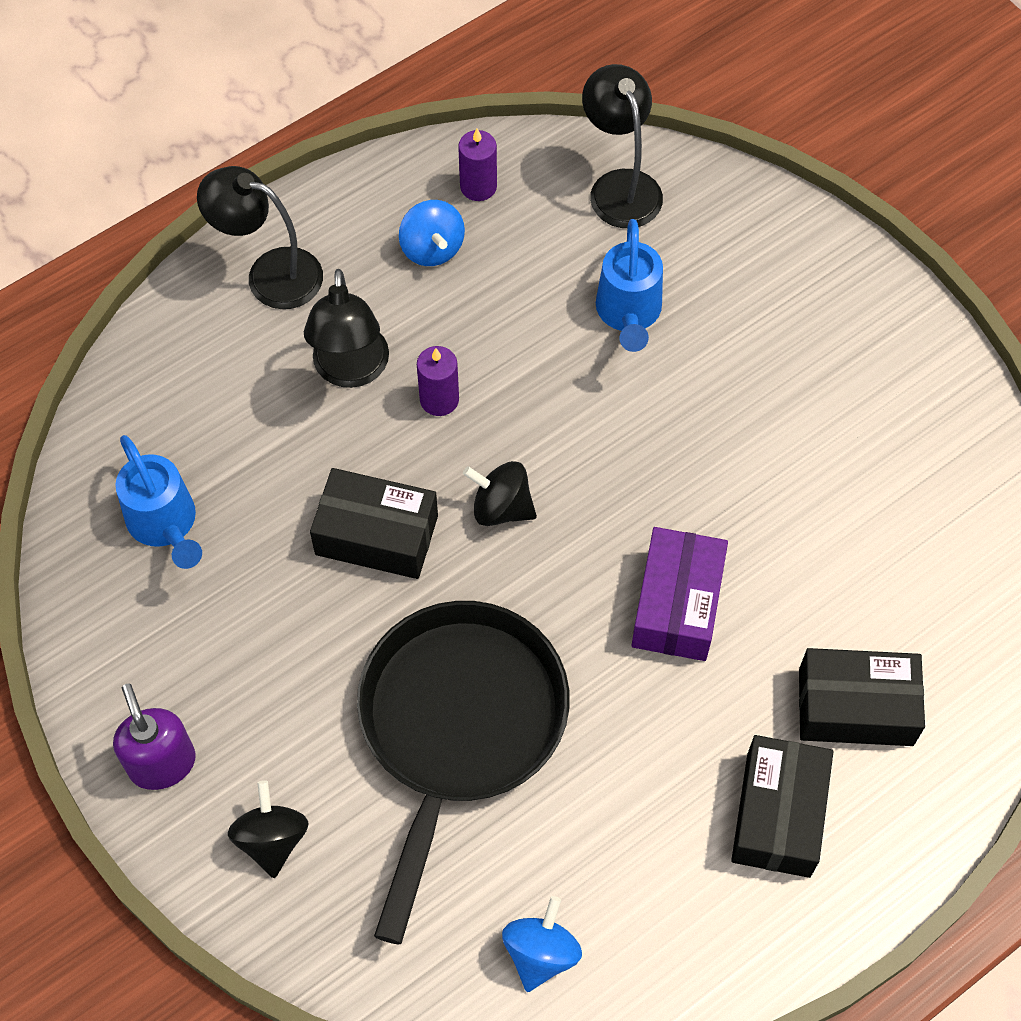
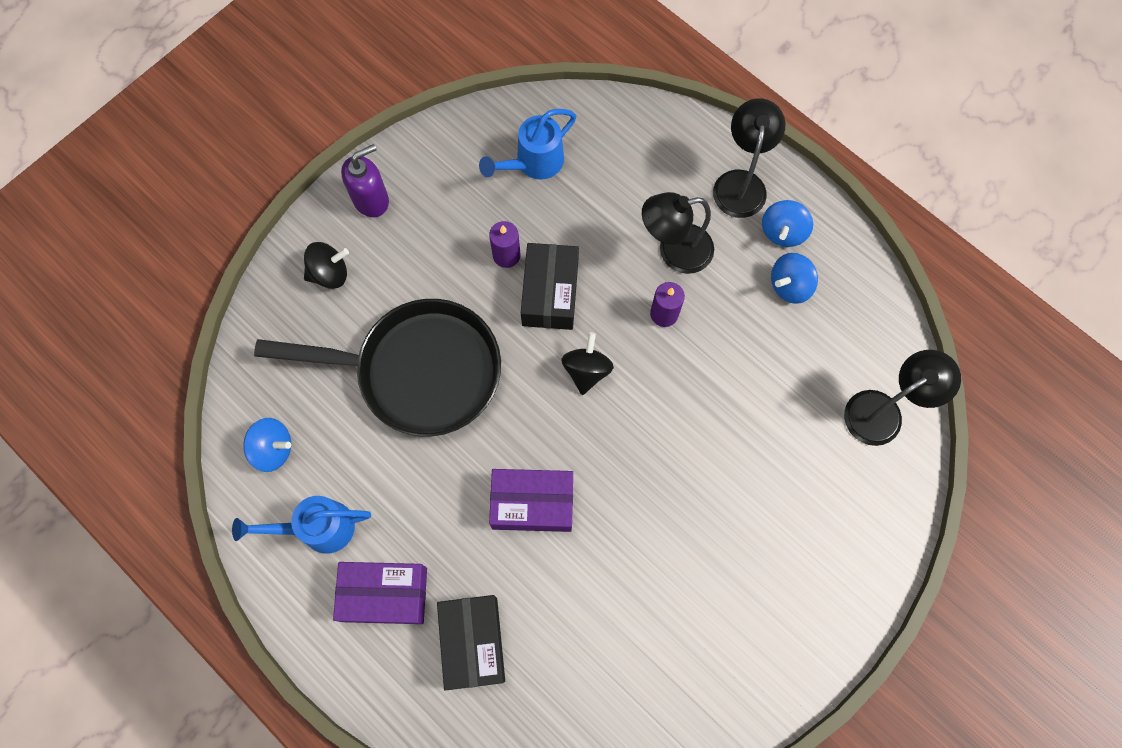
camera: 80 degrees right, 10 degrees up
purple candle [458,129,497,201] -> purple candle moved to [489,221,521,268]
blue watering can [596,219,663,352] -> blue watering can moved to [232,496,371,554]
black box [731,735,834,878] -> purple box [333,562,427,624]
none -> blue spinning top [762,200,813,247]

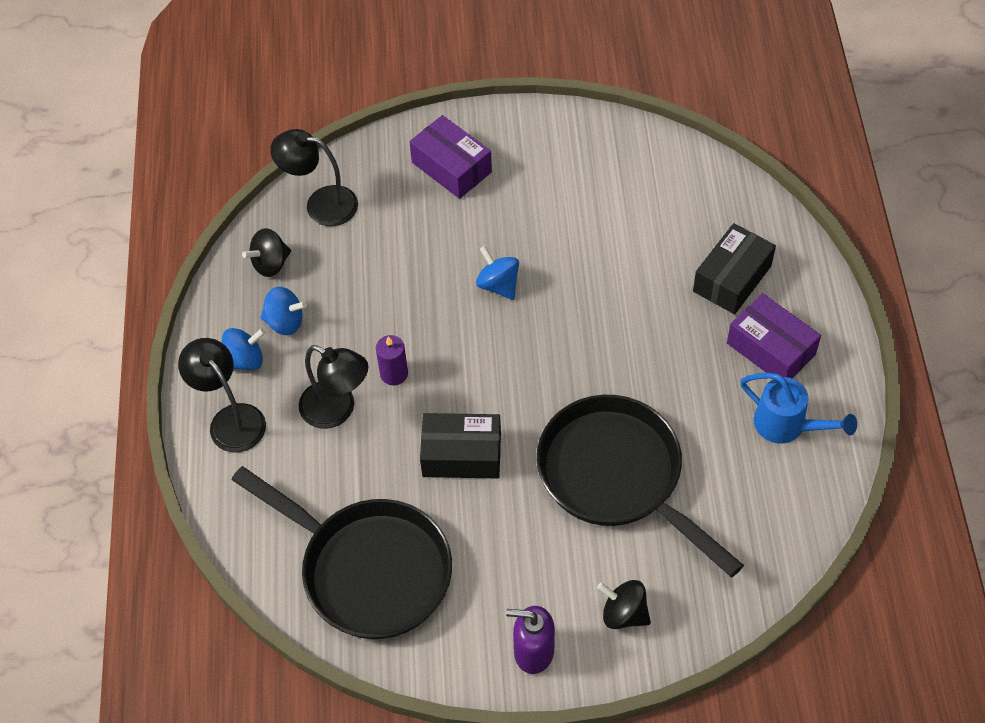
camera: 135 degrees left, 15 degrees down
blue spinning top [243,418,291,472] -> blue spinning top moved to [476,246,519,300]
blue watering can [479,109,576,180] -> black pan [232,466,452,639]
purple candle [489,221,521,268] -> none
purple box [489,469,573,532] -> purple box moved to [410,115,492,199]
black box [521,243,579,330] -> black box turned 45 degrees clockwise [420,413,501,478]
black spinning top [561,332,614,395] -> black spinning top moved to [242,228,291,277]
black lamp [713,98,786,218] -> black lamp turned 90 degrees clockwise [178,338,266,452]

